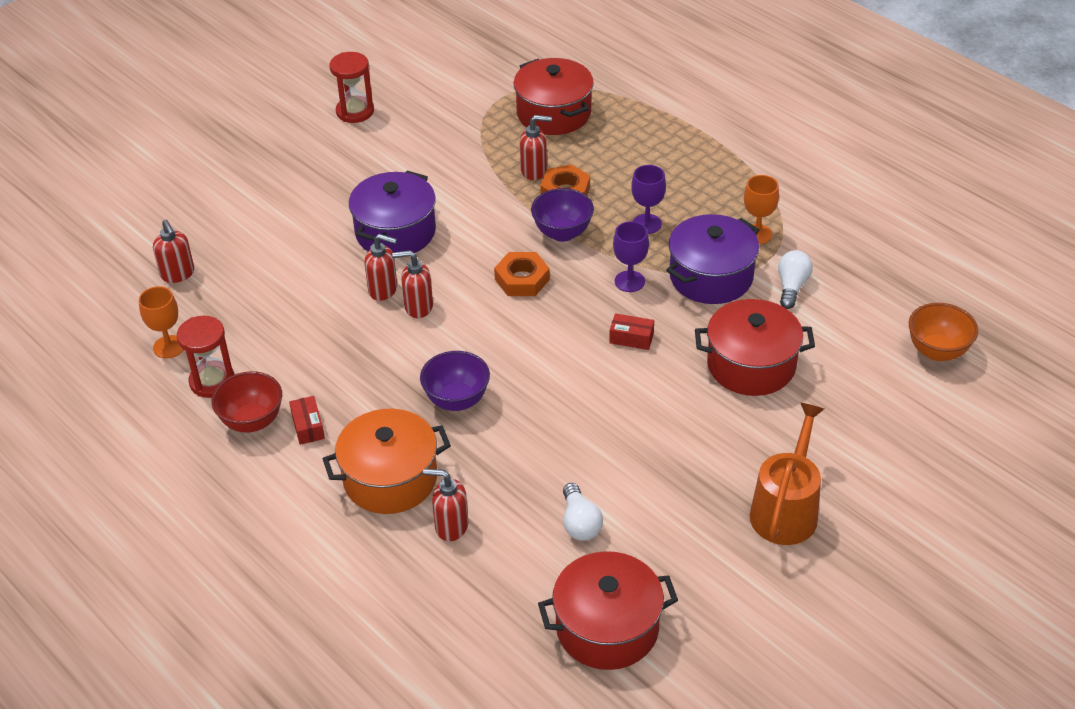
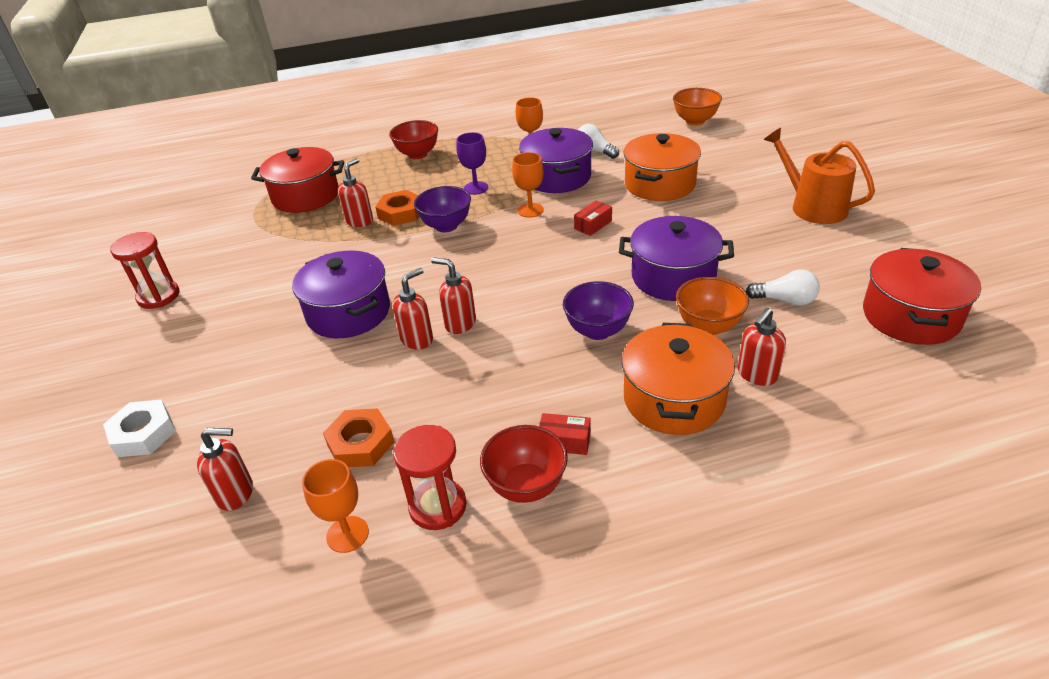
camera: 60 degrees left, 5 degrees down
red soap dispenser [392,250,433,318] -> red soap dispenser turned 90 degrees clockwise [431,257,476,334]
orange nut [494,252,550,296] -> orange nut moved to [323,408,394,468]
purple goblet [613,221,649,292] -> orange goblet [512,152,544,218]
red pot [695,299,815,396] -> orange pot [623,133,701,201]
none -> white nut [103,400,176,457]
none -> red bowl [389,120,438,159]
none -> purple pot [619,216,734,301]
none -> orange bowl [676,277,749,335]

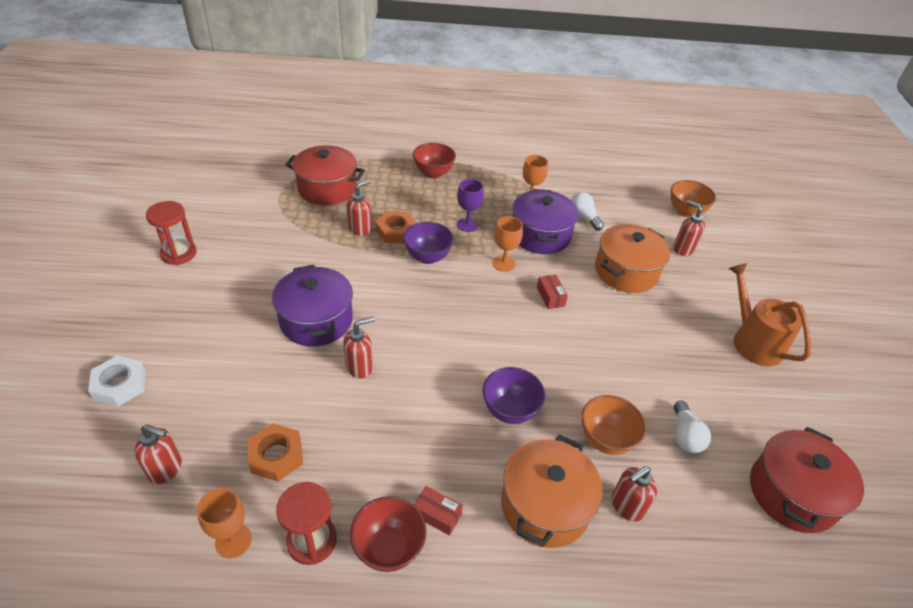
camera: 10 degrees right, 5 degrees up
red soap dispenser [431,257,476,334] -> red soap dispenser moved to [673,200,705,256]
red box [574,201,612,236] -> red box turned 75 degrees counterclockwise [537,275,568,309]
purple pot [619,216,734,301] -> none
white light bulb [746,269,820,306] -> white light bulb turned 60 degrees clockwise [674,401,711,453]

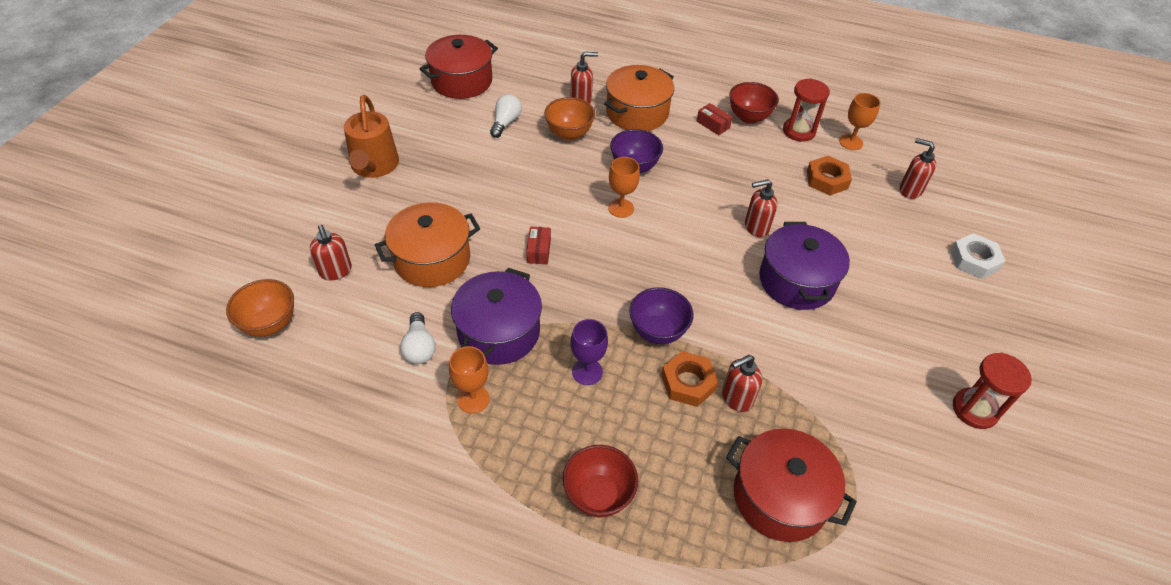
camera: 160 degrees left, 5 degrees up
orange goblet [492,216,523,272] -> orange goblet moved to [608,157,640,218]

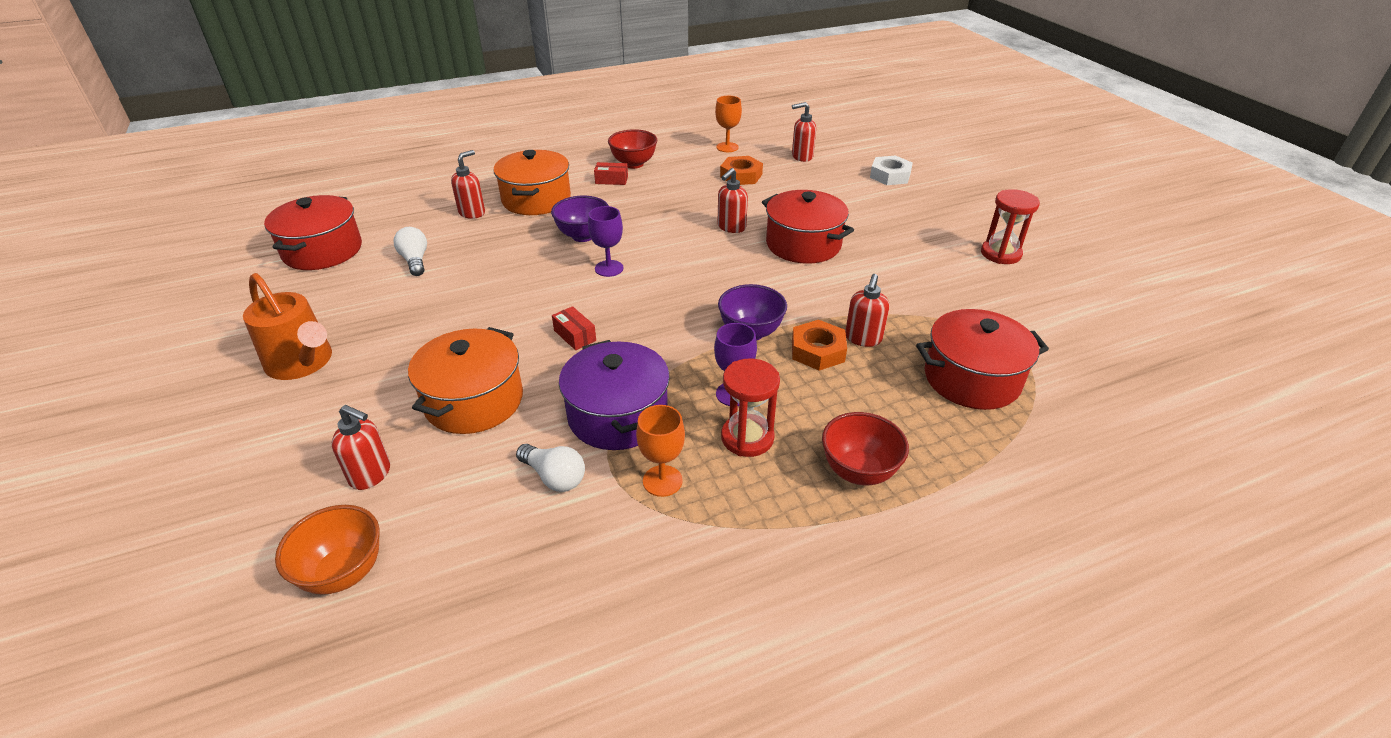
camera: 40 degrees left, 10 degrees down
orange bowl [544,97,595,141] -> none
orange goblet [608,157,640,218] -> purple goblet [588,206,624,277]
purple pot [759,222,850,310] -> red pot [762,190,854,264]
red hourglass [783,78,830,142] -> red hourglass moved to [721,359,780,457]

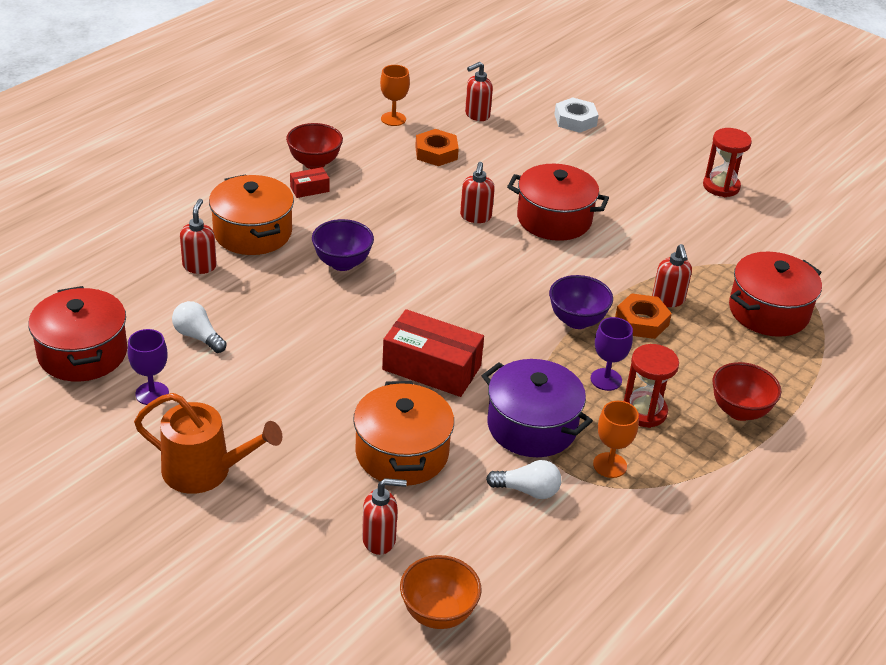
camera: 30 degrees left, 0 degrees up
red box [552,306,596,350] -> red box [382,309,484,397], size x2.14
purple goblet [588,206,624,277] -> purple goblet moved to [128,329,169,405]

